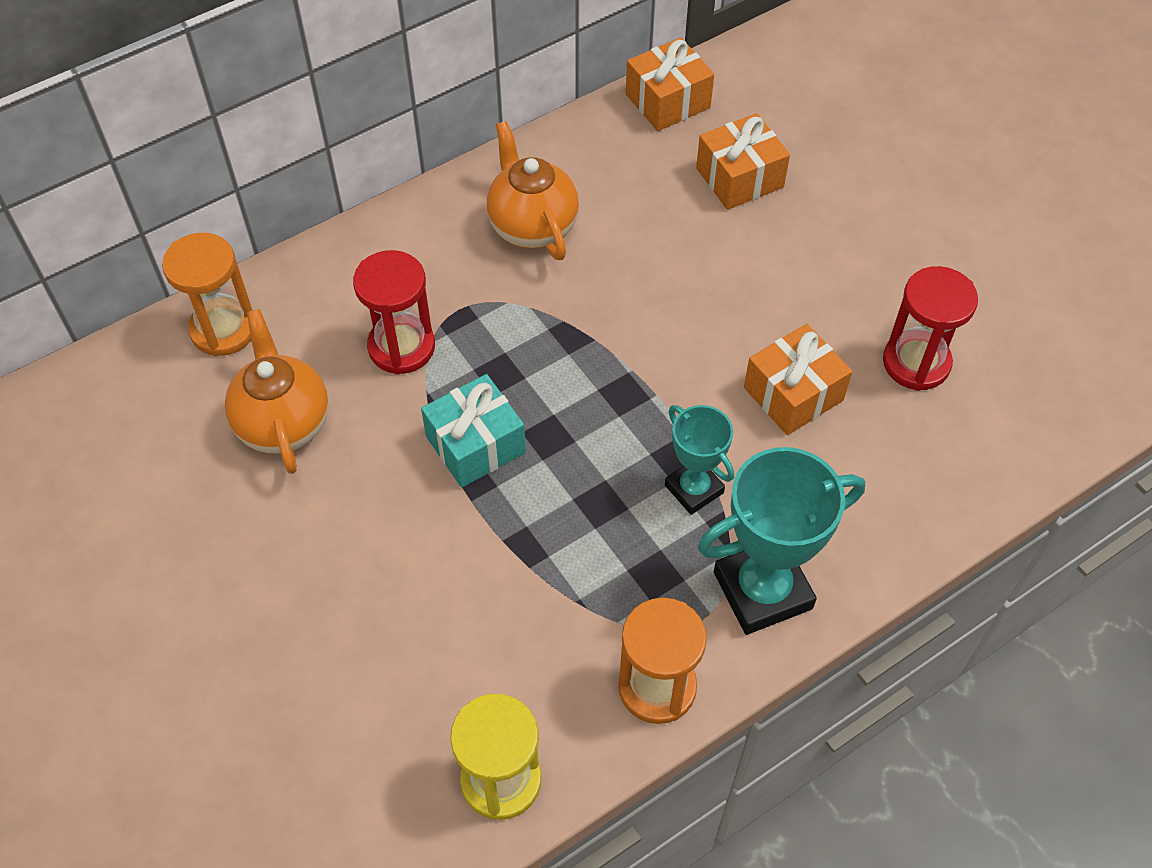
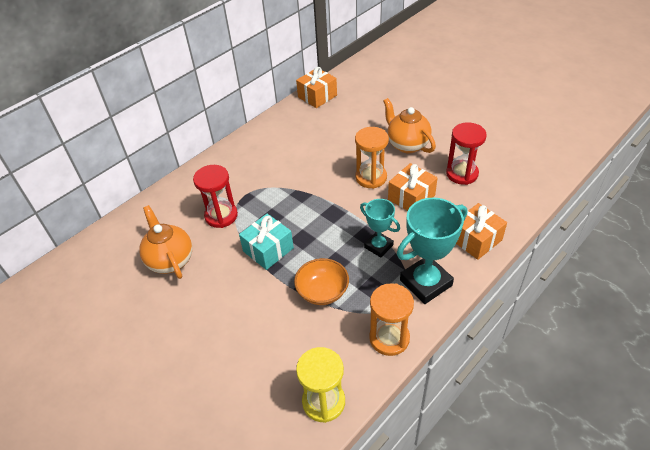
camera: 10 degrees left, 10 degrees down
orange hourglass [162,233,253,357] -> orange hourglass moved to [355,127,389,189]
orange teapot [487,121,579,260] -> orange teapot moved to [383,98,436,153]
orange gift [696,113,790,210] -> orange gift moved to [456,203,507,260]
none -> orange bowl [294,258,349,305]

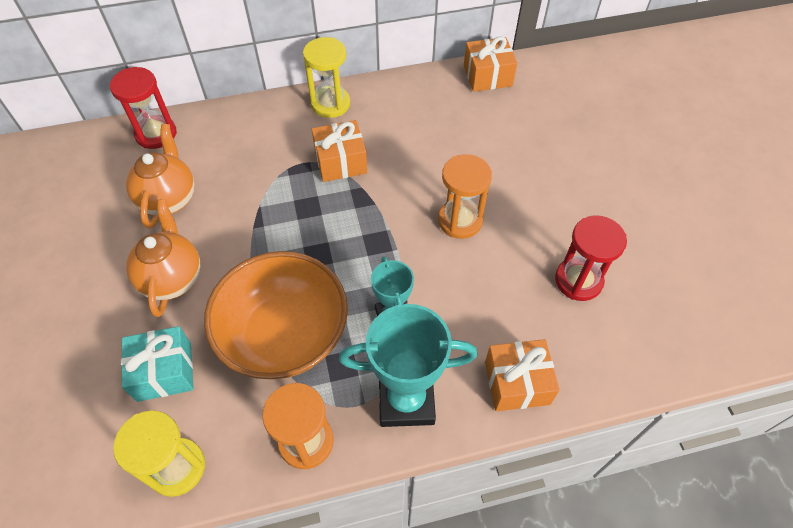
camera: 30 degrees right, 10 degrees up
red hourglass [193,165,238,228] -> red hourglass moved to [110,67,177,149]
turquoise gift [239,214,294,270] -> turquoise gift moved to [121,326,194,402]
orange bowl [294,258,349,305] -> orange bowl [204,251,348,379], size x1.86
orange teapot [383,98,436,153] -> orange teapot moved to [126,199,200,317]
orange gift [388,163,437,211] -> orange gift moved to [311,120,367,182]
none -> yellow hourglass [303,37,350,118]

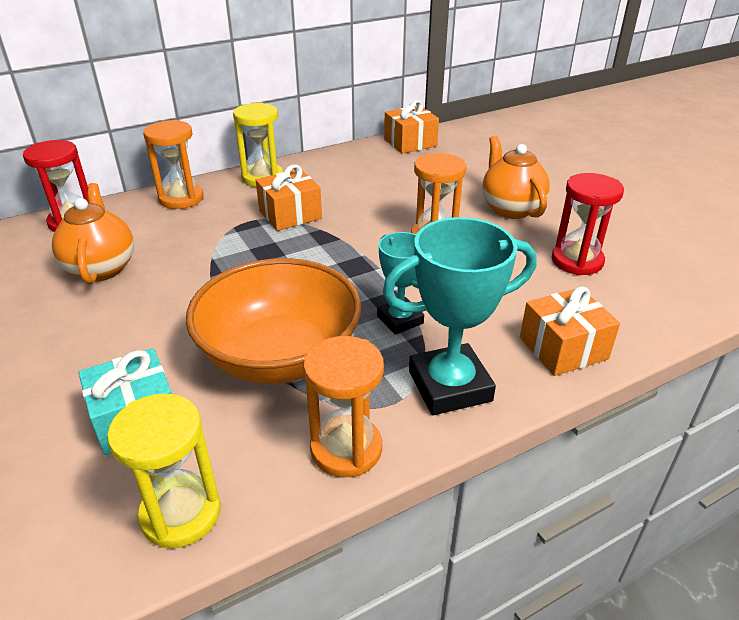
camera: 15 degrees left, 20 degrees down
orange teapot [126,199,200,317] -> orange teapot moved to [482,135,550,219]
none -> orange hourglass [143,120,204,209]

